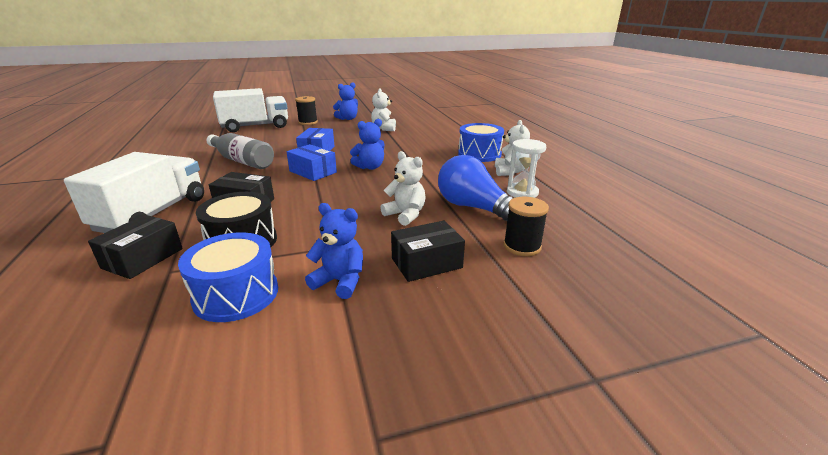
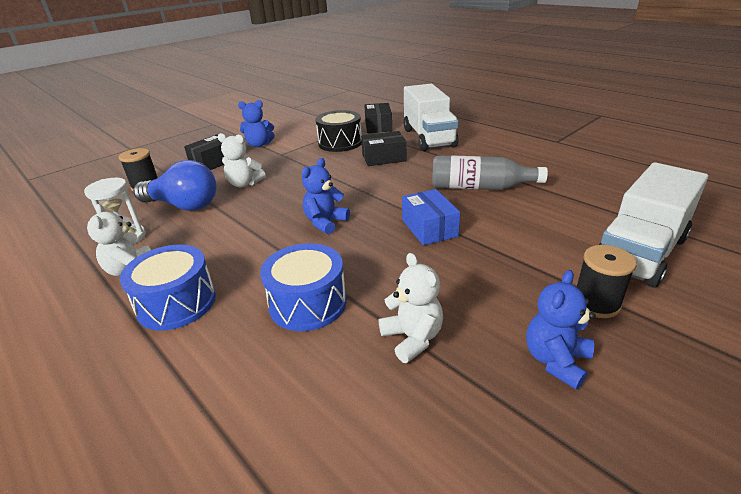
camera: 155 degrees right, 5 degrees up
blue drum [178,232,278,322] -> blue drum moved to [260,243,347,331]
blue box [287,144,337,181] -> none

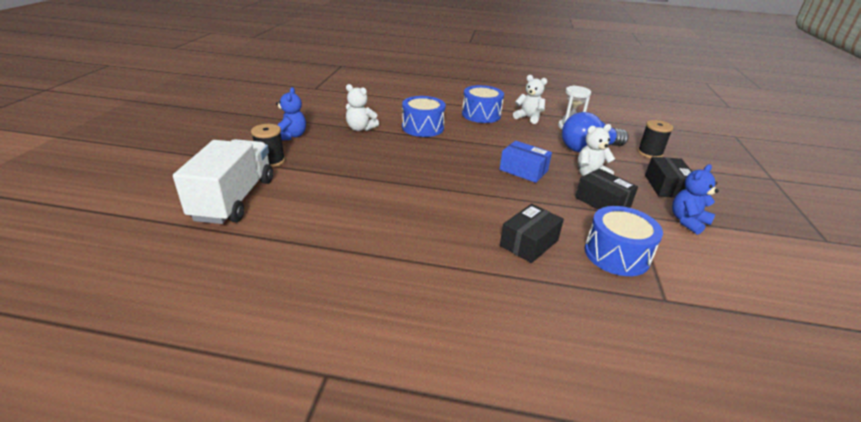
camera: 140 degrees right, 0 degrees up
blue teddy bear [302,158,350,234] -> none
black drum [315,110,362,152] -> blue drum [584,206,663,276]
black box [364,103,392,133] -> black box moved to [575,168,638,210]
blue box [402,189,460,245] -> blue box moved to [499,141,552,183]
white truck [404,84,459,151] -> none
grey bottle [432,155,548,190] -> none

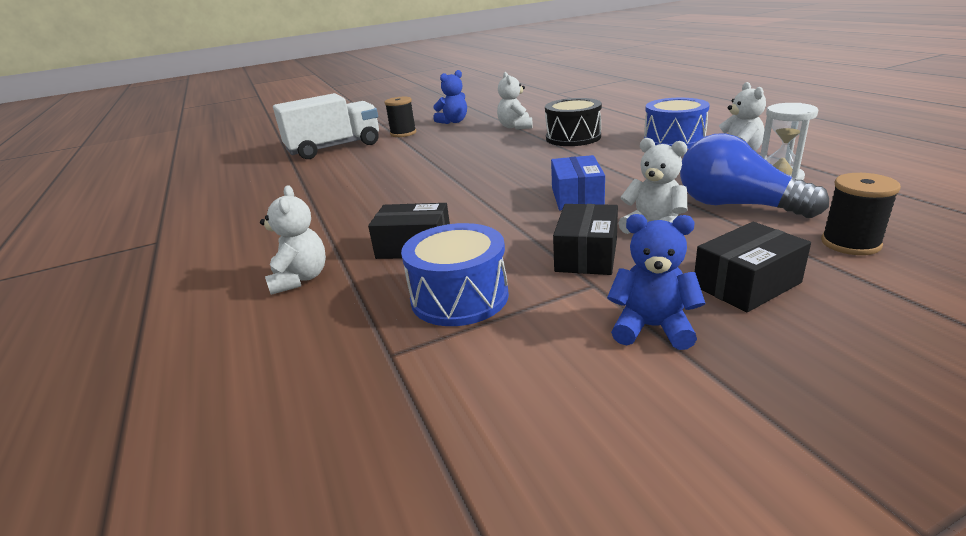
camera: 60 degrees right, 5 degrees down
blue drum [402,96,446,137] -> black drum [545,98,602,146]
none -> white teddy bear [260,185,326,295]

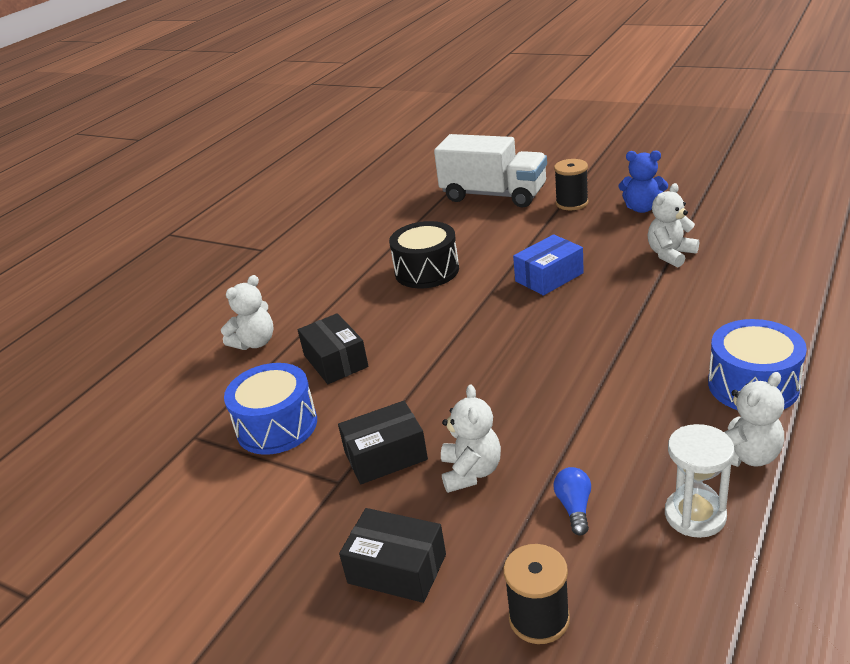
camera: 55 degrees right, 5 degrees up
black drum [545,98,602,146] -> black drum moved to [389,221,459,288]
blue box [551,155,605,210] -> blue box moved to [513,234,584,296]
blue teddy bear [607,214,705,350] -> none
blue light bulb [680,133,829,218] -> blue light bulb [553,467,591,536], size x0.43

